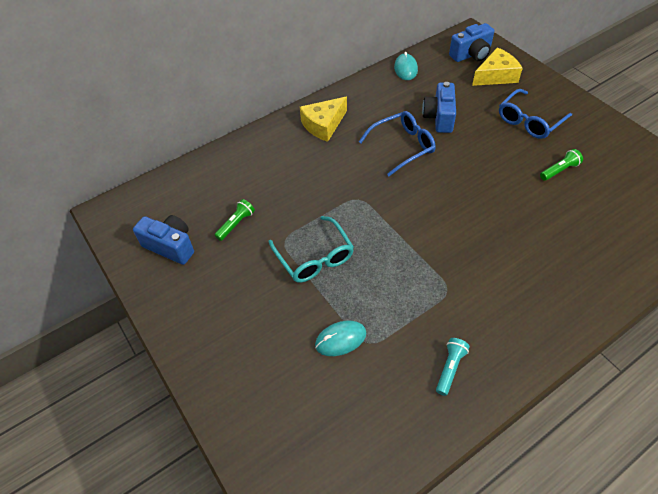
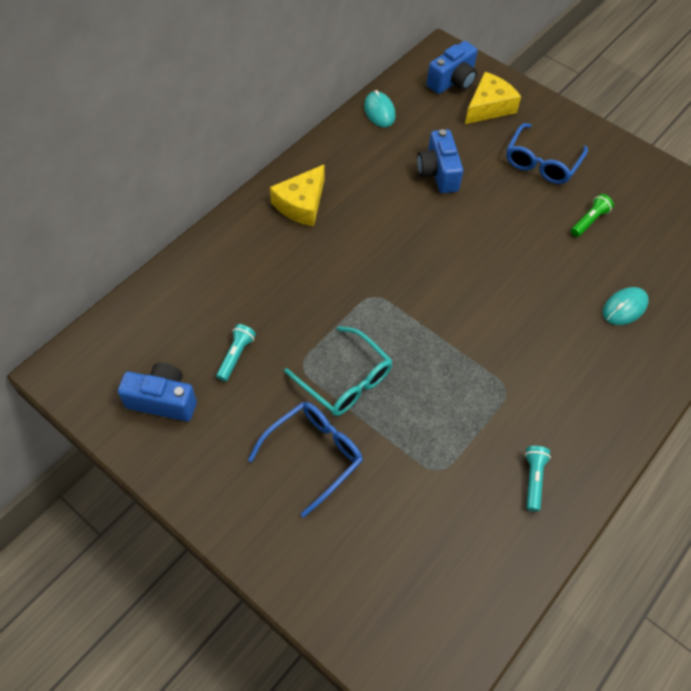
camera: 20 degrees left, 5 degrees up
green flashlight [215,199,255,241] -> turquoise flashlight [216,324,256,381]
turquoise mouse [315,321,366,356] -> turquoise mouse moved to [603,287,649,325]
blue glasses [359,111,436,176] -> blue glasses moved to [248,402,363,517]

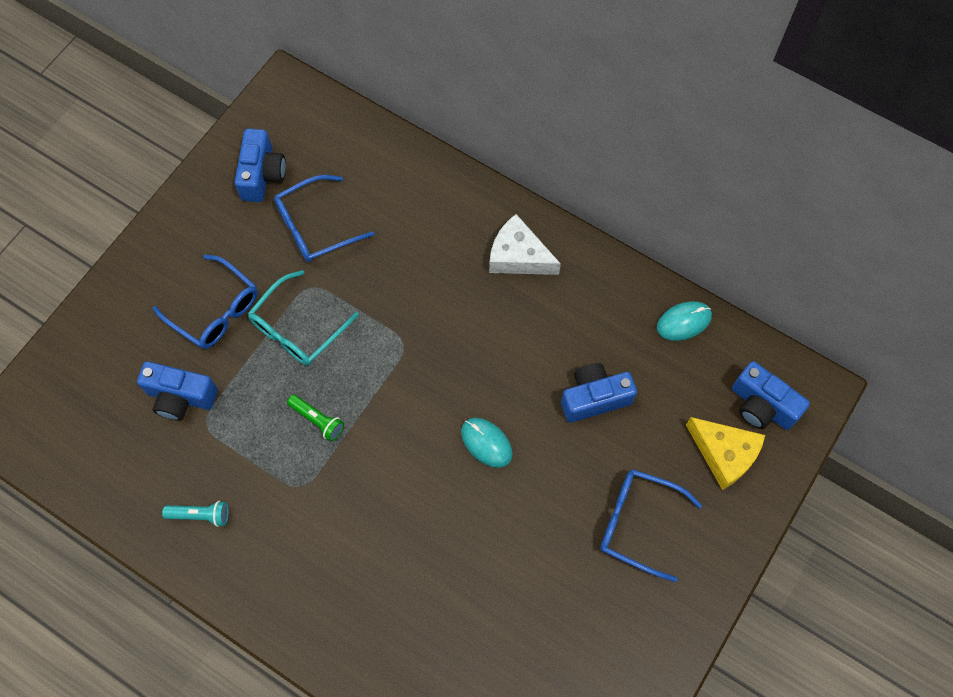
camera: 85 degrees right, 10 degrees up
turquoise flashlight [216,324,256,381] -> blue glasses [274,175,374,262]
yellow cheese [270,164,325,226] -> white cheese [489,214,561,275]
green flashlight [571,194,614,237] -> green flashlight moved to [287,395,344,441]
turquoise mouse [603,287,649,325] -> turquoise mouse moved to [461,418,513,468]
none -> blue camera [137,361,218,421]

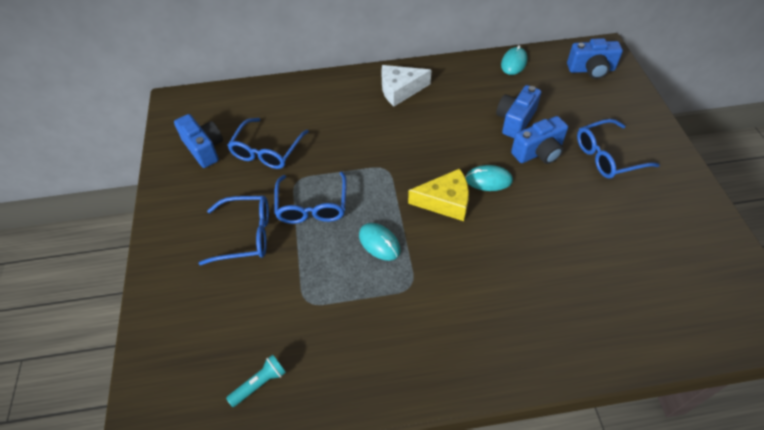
camera: 40 degrees left, 15 degrees down
blue camera [137,361,218,421] -> blue camera moved to [511,116,568,164]
turquoise flashlight [162,501,229,527] -> turquoise flashlight moved to [226,355,286,407]
turquoise glasses [248,270,359,366] -> blue glasses [274,172,347,224]
green flashlight [287,395,344,441] -> turquoise mouse [359,223,401,261]
yellow cheese [686,417,765,490] -> yellow cheese moved to [408,168,469,221]

